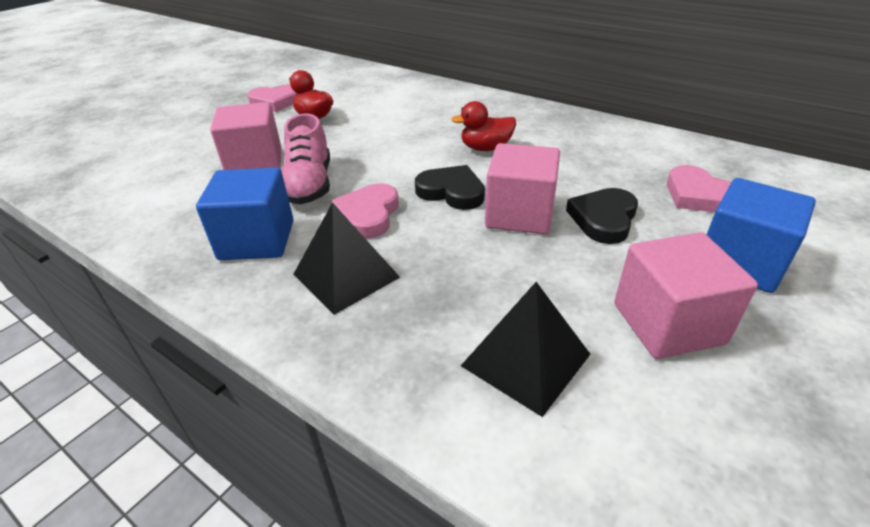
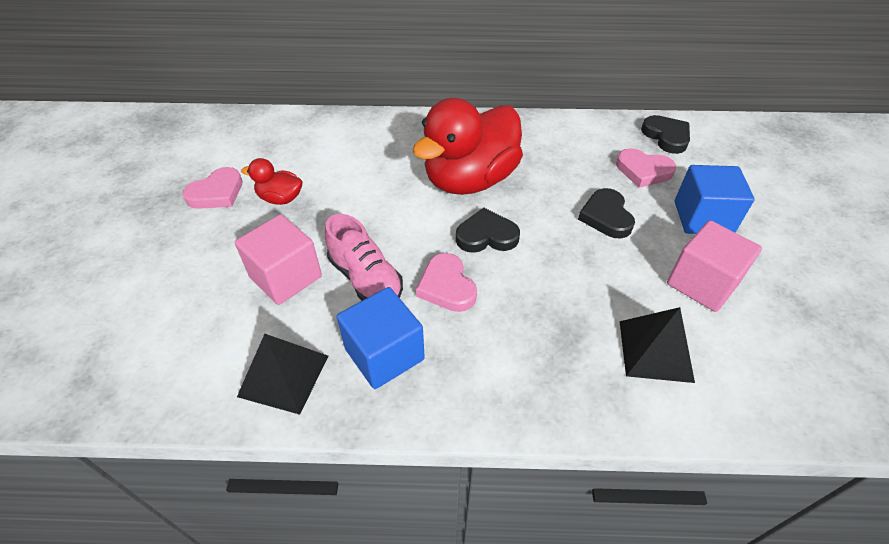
camera: 35 degrees left, 10 degrees up
black pyramid [293,202,400,315] -> black pyramid moved to [237,334,328,415]
red duck [452,101,516,151] -> red duck [413,98,523,195], size x2.25
pink cube [485,143,560,234] -> none
none -> black heart [641,115,690,154]

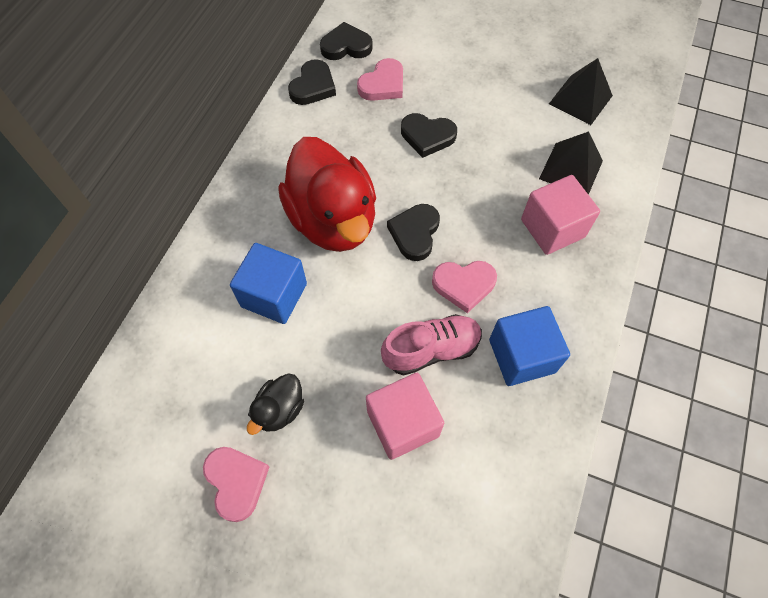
camera: 70 degrees left, 15 degrees up
black pyramid [237,334,328,415] -> black pyramid moved to [549,58,613,125]
red duck [241,158,302,205] -> black duck [247,373,304,435]
pink cube [667,221,762,312] -> pink cube moved to [521,175,600,255]
blue cube [675,165,755,234] -> blue cube moved to [230,243,307,324]
none -> black heart [288,59,336,105]

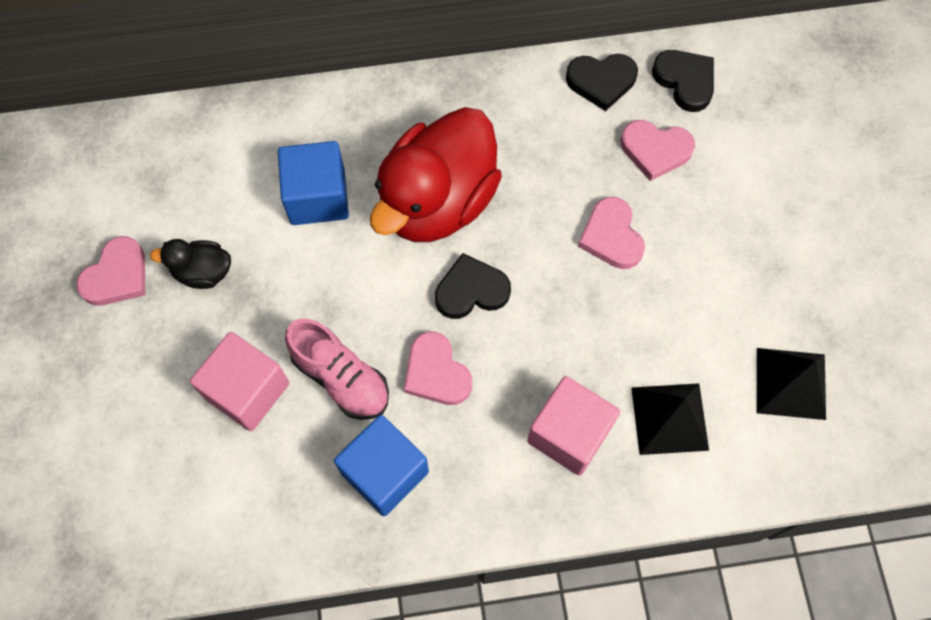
camera: 60 degrees right, 5 degrees up
black heart [401,113,457,158] -> pink heart [578,197,645,269]

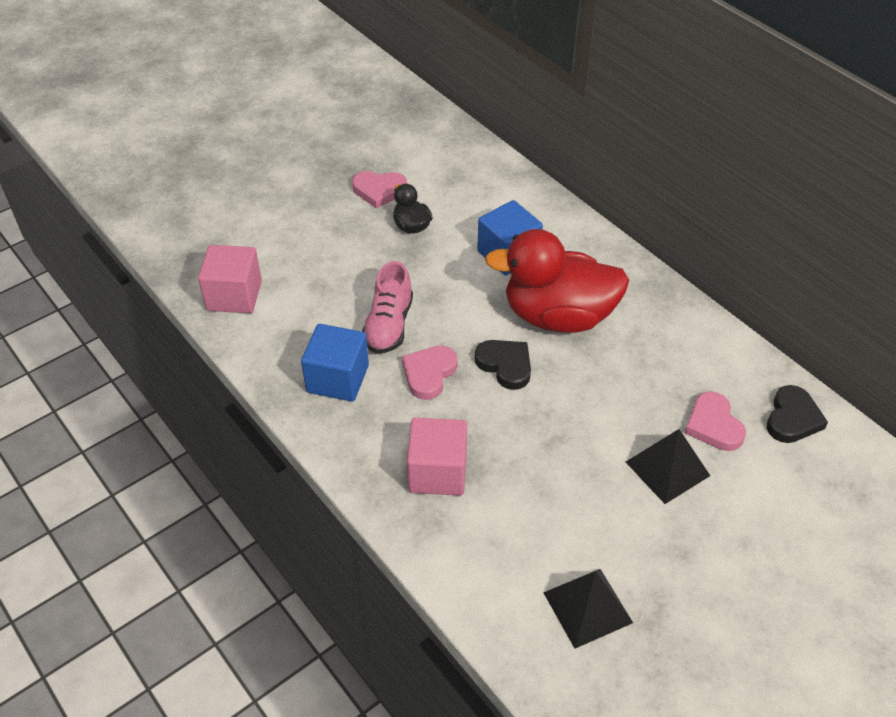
camera: 60 degrees right, 20 degrees down
pink cube [190,332,289,431] -> pink cube moved to [198,245,262,313]
black heart [566,54,638,111] -> none
pink heart [578,197,645,269] -> none
black pyramid [631,383,709,455] -> black pyramid moved to [626,429,710,504]

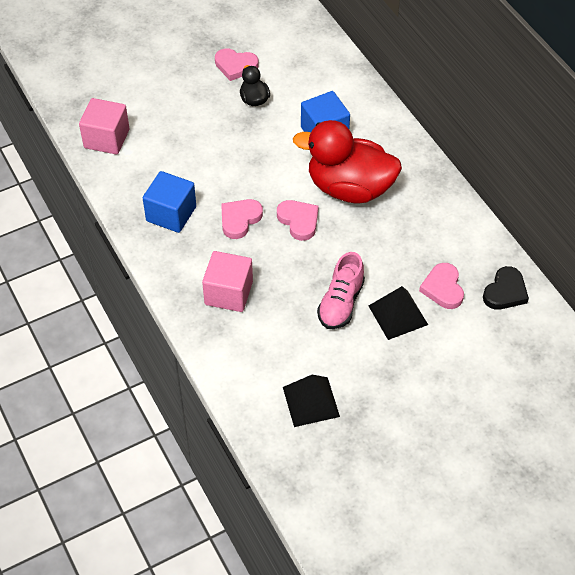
camera: 10 degrees right, 5 degrees up
pink shoe [362,261,413,354] -> pink shoe moved to [317,252,365,329]
black heart [475,340,531,390] -> pink heart [277,200,318,241]

